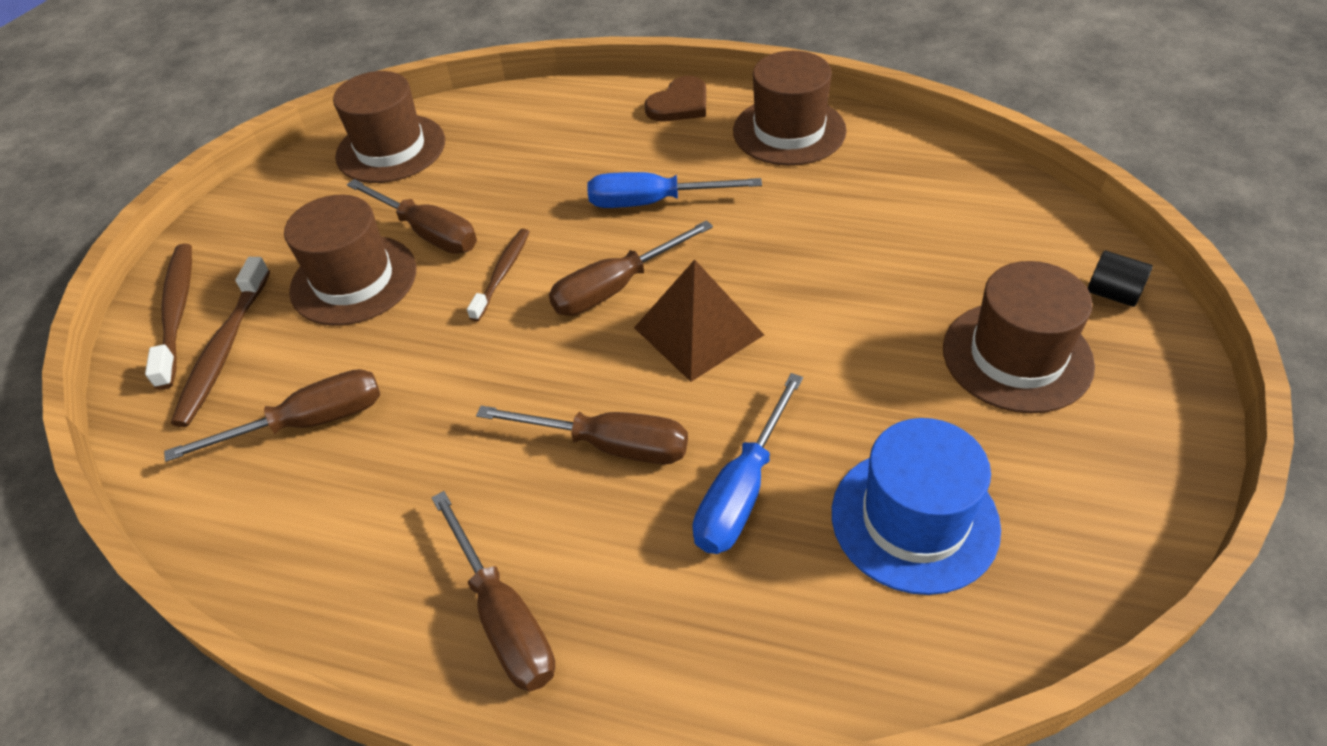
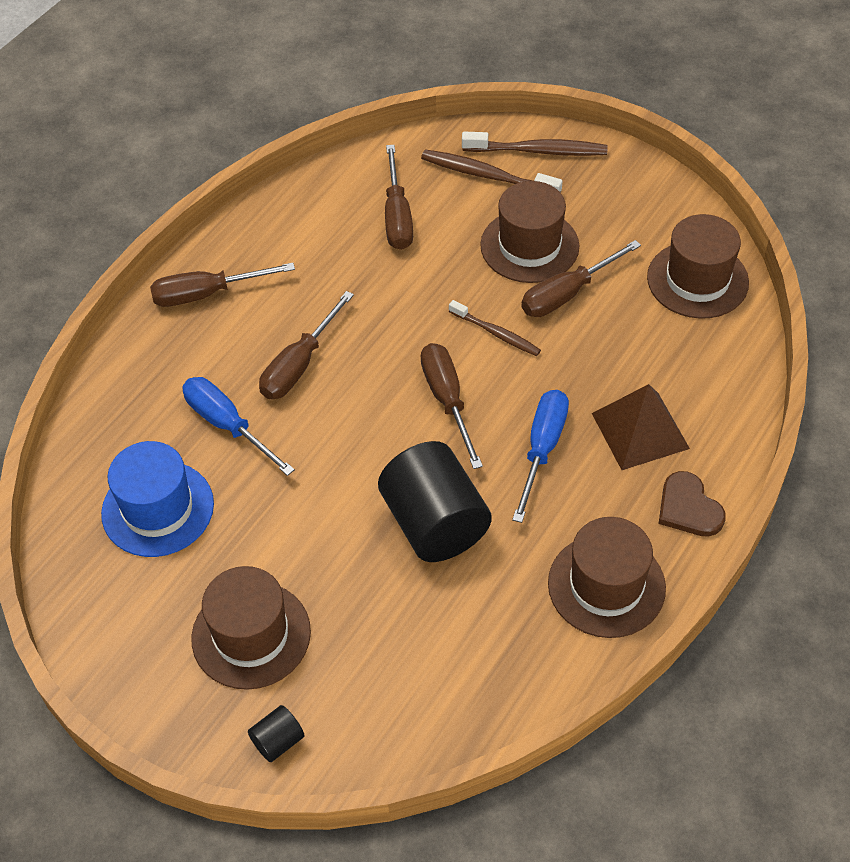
camera: 105 degrees right, 5 degrees up
brown pyramid [634,260,764,382] -> brown pyramid moved to [592,384,690,470]
none -> black cylinder [378,441,492,562]

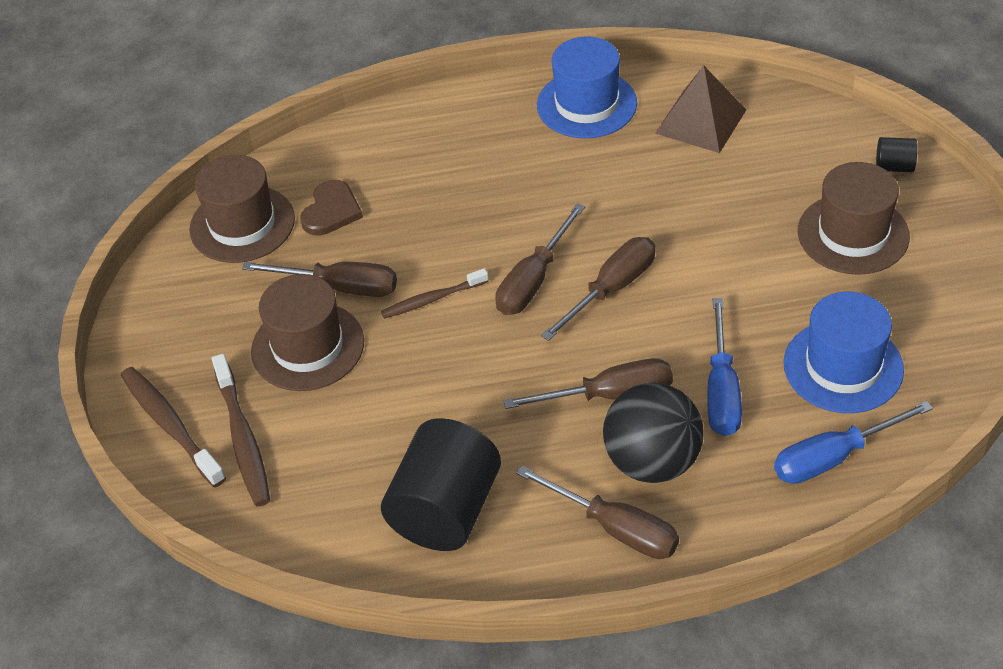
camera: 130 degrees left, 5 degrees down
black cylinder [378,441,492,562] -> black cylinder moved to [381,418,501,551]
brown screwdriver [385,145,413,250] -> brown screwdriver moved to [541,237,656,341]
brown toothbrush [449,300,541,356] -> brown toothbrush turned 105 degrees counterclockwise [381,268,489,319]
blue screwdriver [512,390,569,523] -> blue screwdriver moved to [774,401,933,484]
brown hat [548,517,666,638] -> blue hat [537,36,637,138]
brown pyramid [592,384,690,470] -> brown pyramid moved to [655,66,746,153]
brown heart [659,471,726,537] -> brown heart moved to [300,180,363,236]
none -> black ball [603,383,704,483]

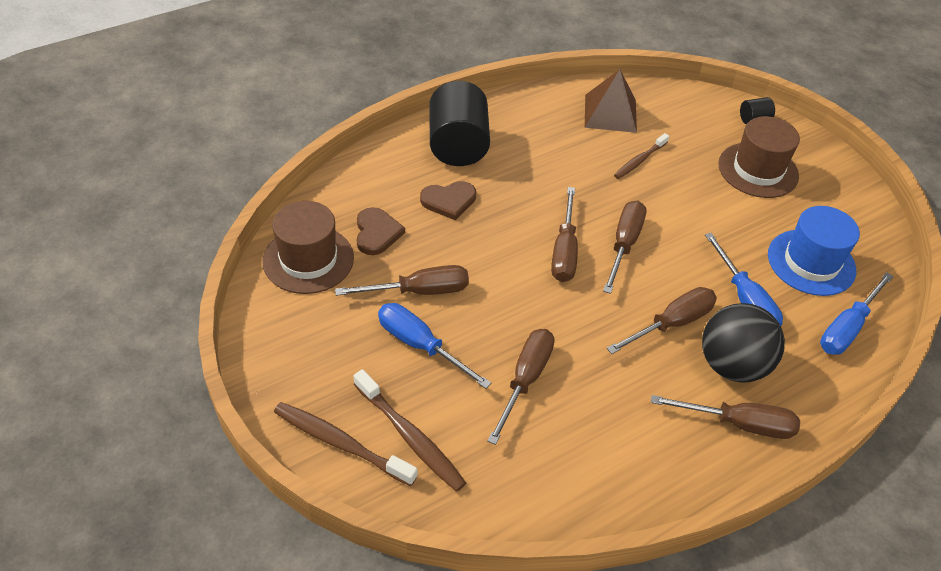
camera: 30 degrees left, 0 degrees up
brown hat [251,274,364,391] -> blue screwdriver [378,303,491,389]
brown toothbrush [381,268,489,319] -> brown toothbrush moved to [614,133,669,179]
black cylinder [381,418,501,551] -> black cylinder moved to [429,81,490,166]
blue hat [537,36,637,138] -> none
none -> brown heart [420,181,476,220]
none -> brown screwdriver [487,329,555,445]

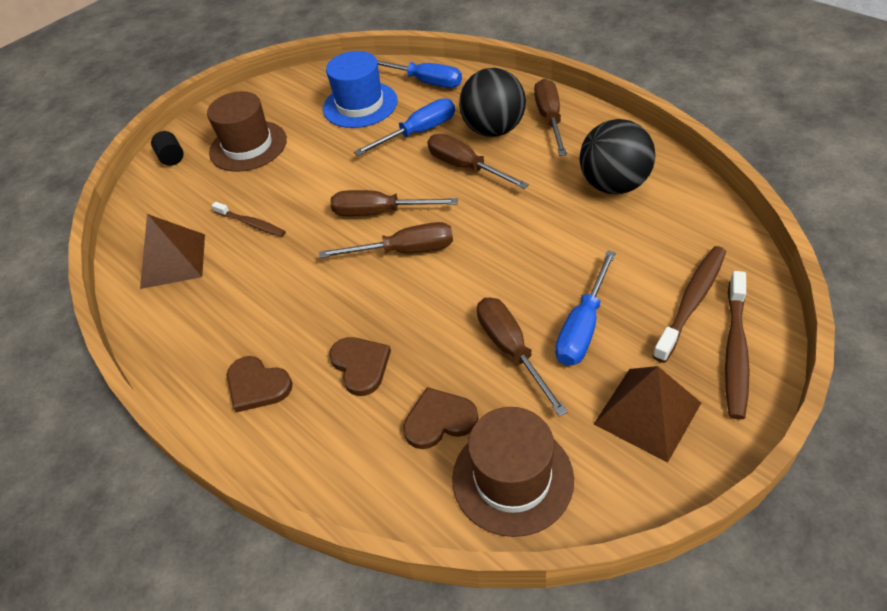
camera: 95 degrees left, 0 degrees up
black cylinder [429,81,490,166] -> brown heart [227,356,292,412]
brown screwdriver [487,329,555,445] -> none
none -> black ball [579,119,655,194]
none -> brown pyramid [594,366,701,463]

